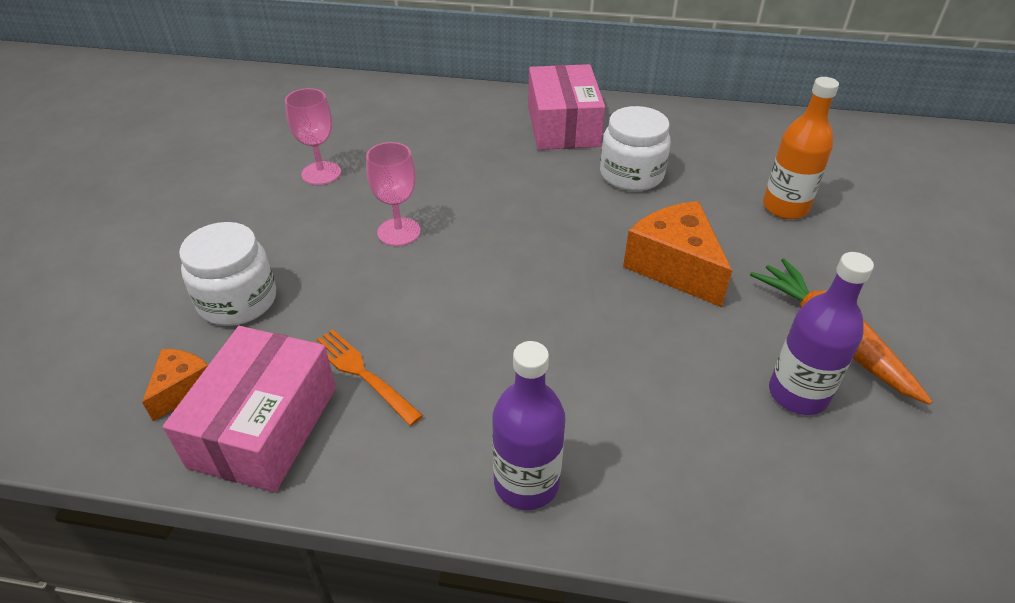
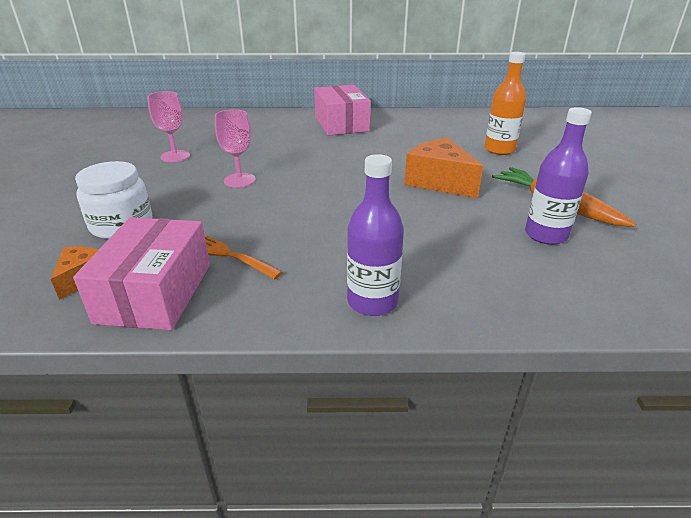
camera: 10 degrees left, 10 degrees down
white jar [600,106,671,191] -> none

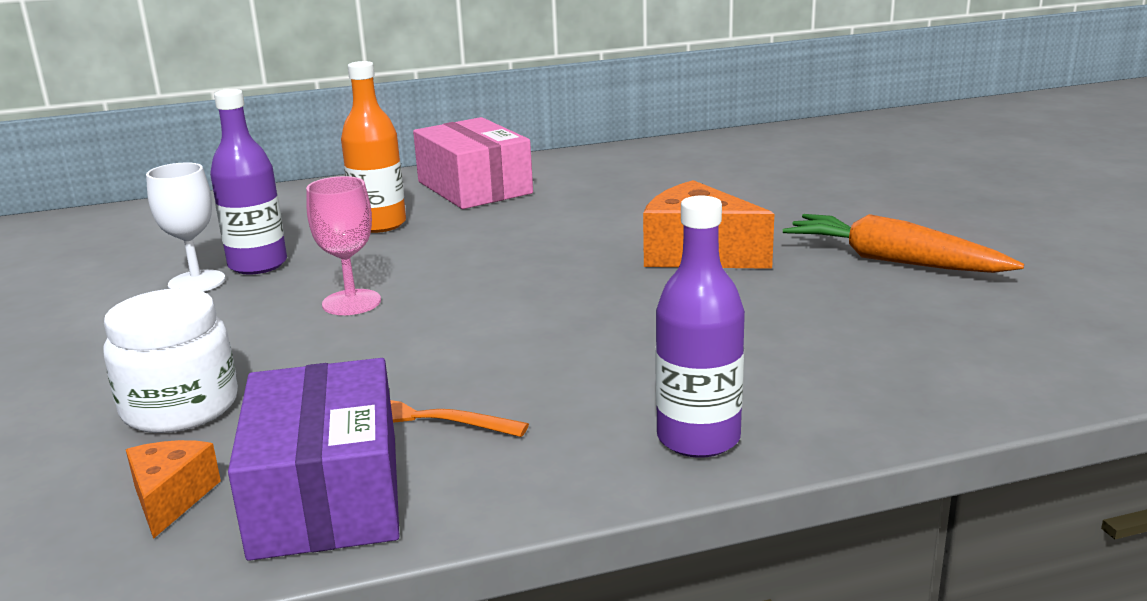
camera: 15 degrees left, 10 degrees down
pink box [73,217,210,330] -> purple box [228,358,400,561]
pink goblet [147,91,190,162] -> white goblet [146,162,225,292]
orange bottle [485,52,526,155] -> orange bottle moved to [341,61,406,233]
purple bottle [525,107,592,245] -> purple bottle moved to [210,89,287,275]

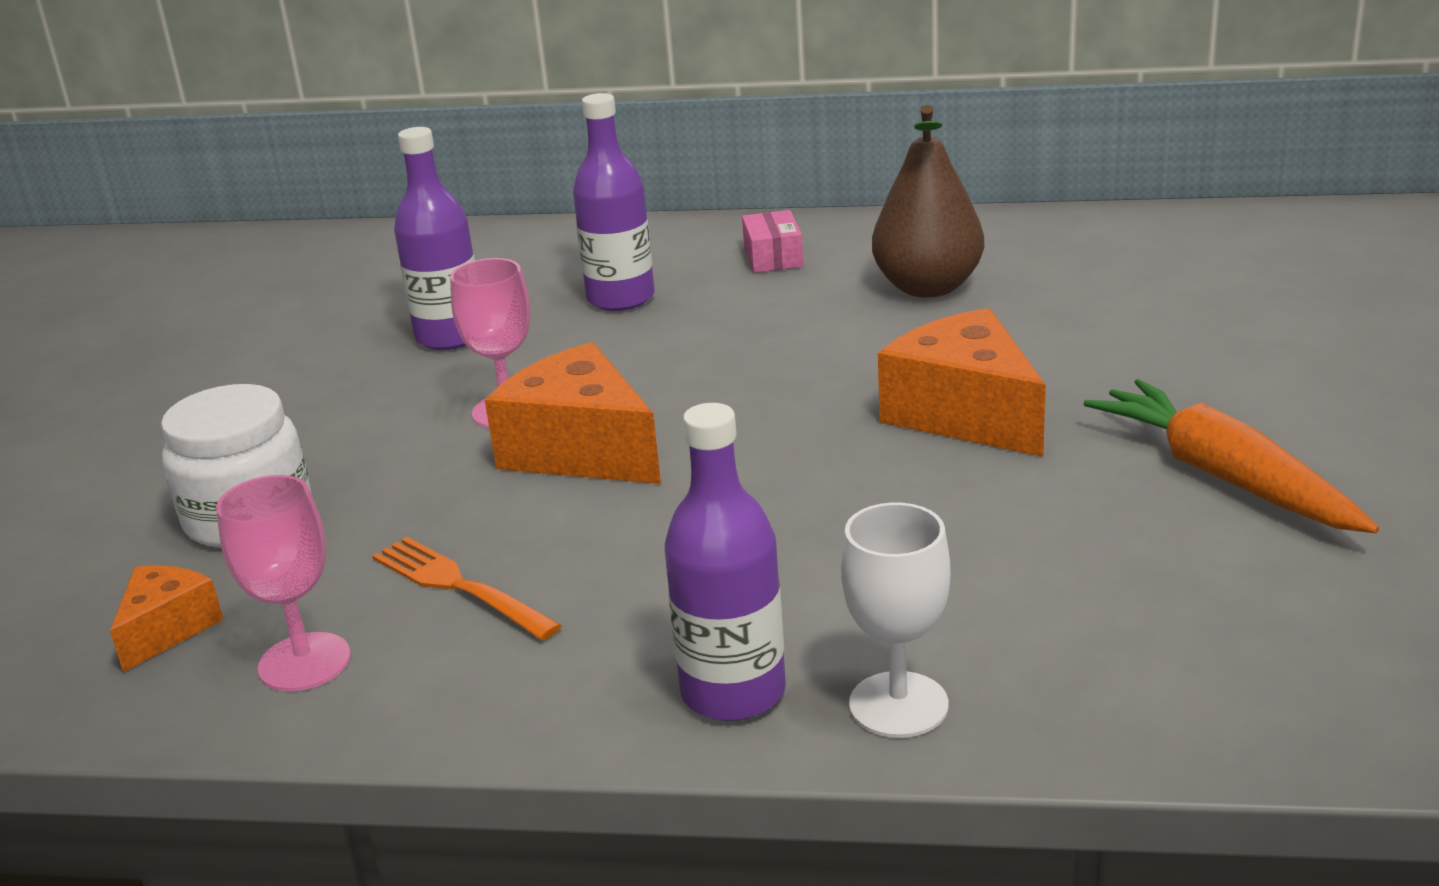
camera: 25 degrees right, 5 degrees up
white goblet [146,162,225,292] -> white goblet moved to [841,503,950,738]
purple box [228,358,400,561] -> pink goblet [216,475,351,691]
orange bottle [341,61,406,233] -> purple bottle [573,93,655,311]
pink box [413,117,533,209] -> pink box [742,210,803,273], size x0.48
none -> orange cheese [485,342,661,484]
none -> brown pear [872,105,984,297]

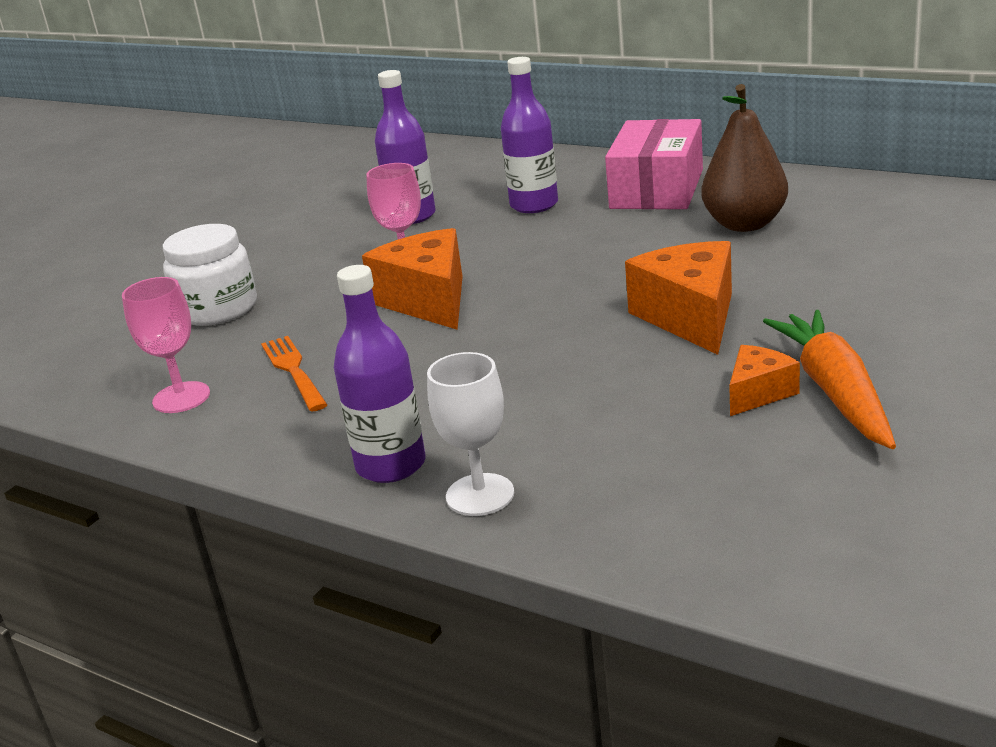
camera: 25 degrees right, 0 degrees up
orange cheese [110,565,224,672] -> orange cheese moved to [729,345,800,416]
pink box [742,210,803,273] -> pink box [605,119,703,209], size x2.09

